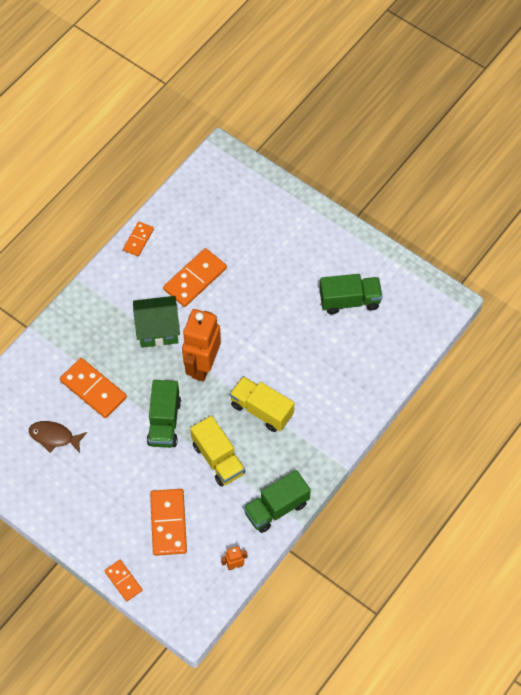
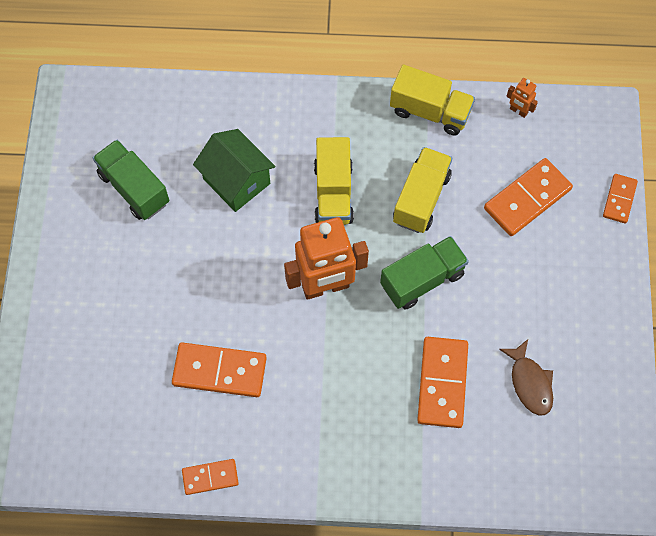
camera: 125 degrees left, 5 degrees up
green house [133,296,180,348] -> green house moved to [193,129,275,212]
green truck [243,470,311,533] -> yellow truck [390,65,475,135]

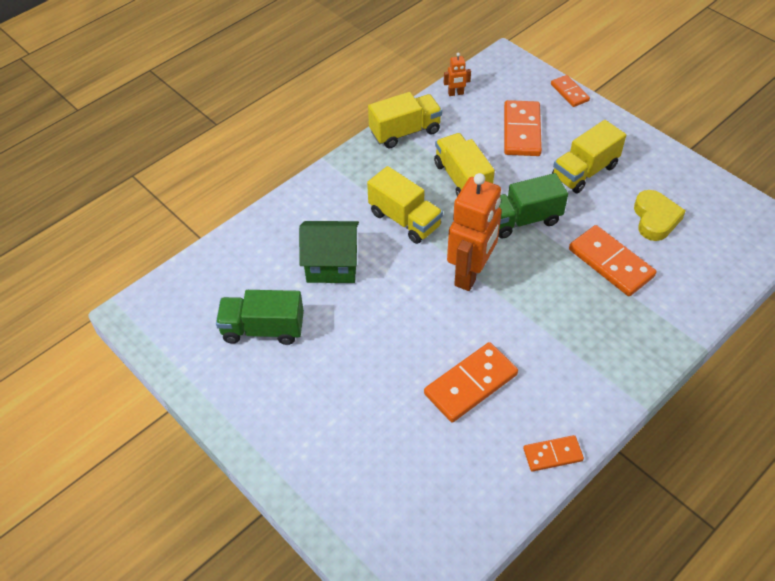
camera: 45 degrees left, 15 degrees down
orange domino [182,459,239,495] -> orange domino turned 45 degrees clockwise [523,435,584,472]
green truck [380,236,469,310] -> green truck turned 120 degrees counterclockwise [498,173,568,239]
brown fish [499,339,553,416] -> yellow heart [634,190,686,241]
none -> yellow truck [552,120,626,193]

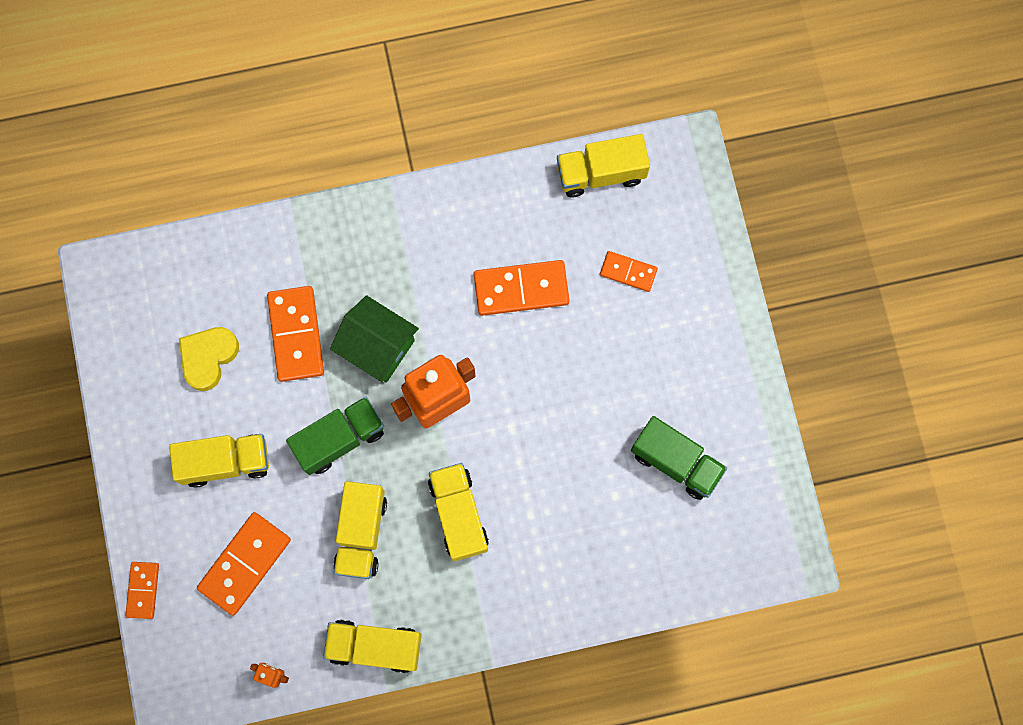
camera: 150 degrees left, 25 degrees up
green house [299,221,359,283] -> green house moved to [330,295,419,383]
green truck [498,173,568,239] -> green truck turned 45 degrees counterclockwise [286,397,384,475]
orange domino [523,435,584,472] -> orange domino moved to [600,251,658,292]
none -> yellow truck [557,134,650,197]

